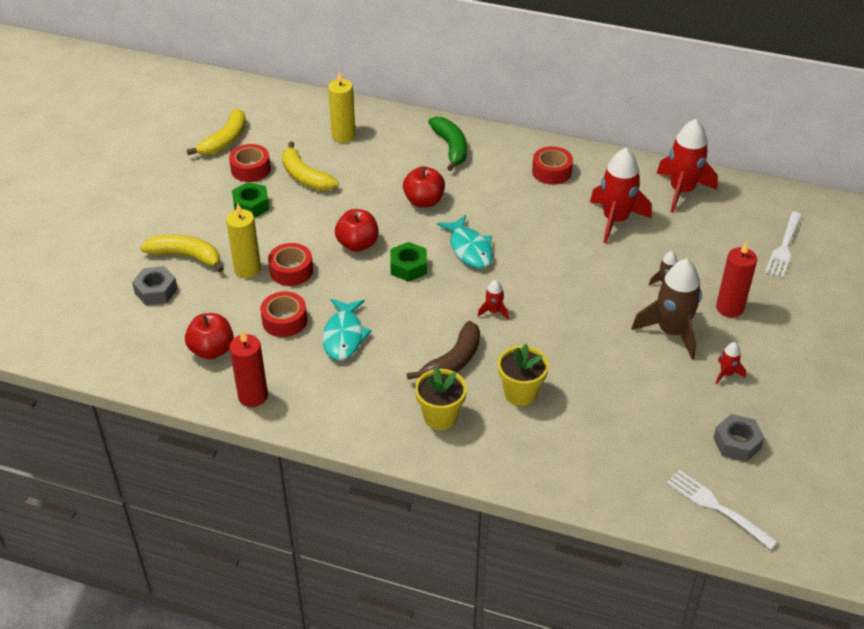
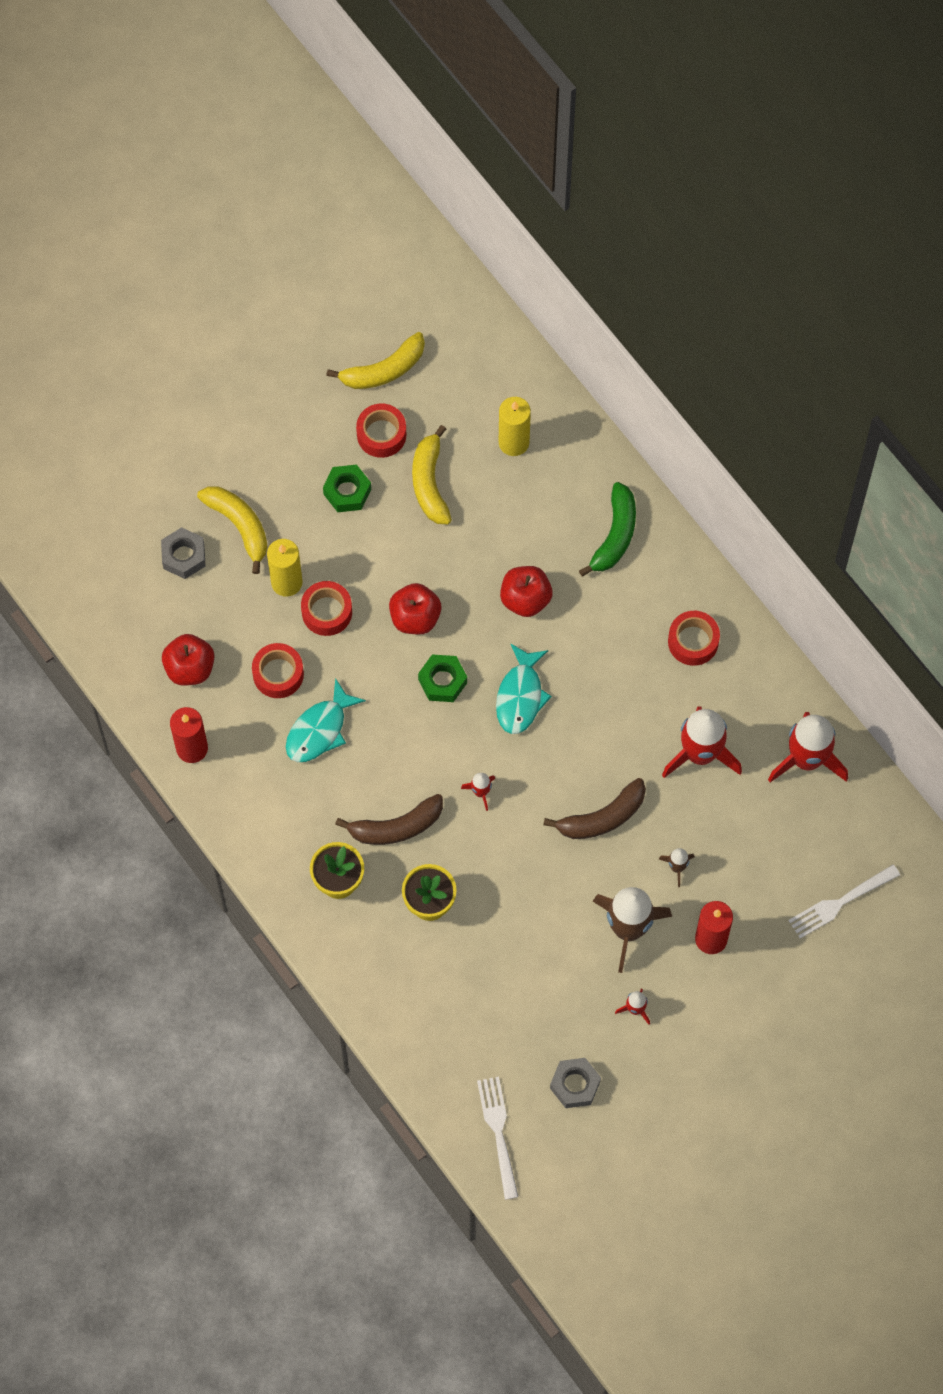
camera: 35 degrees right, 25 degrees up
none -> brown banana [543,778,646,839]

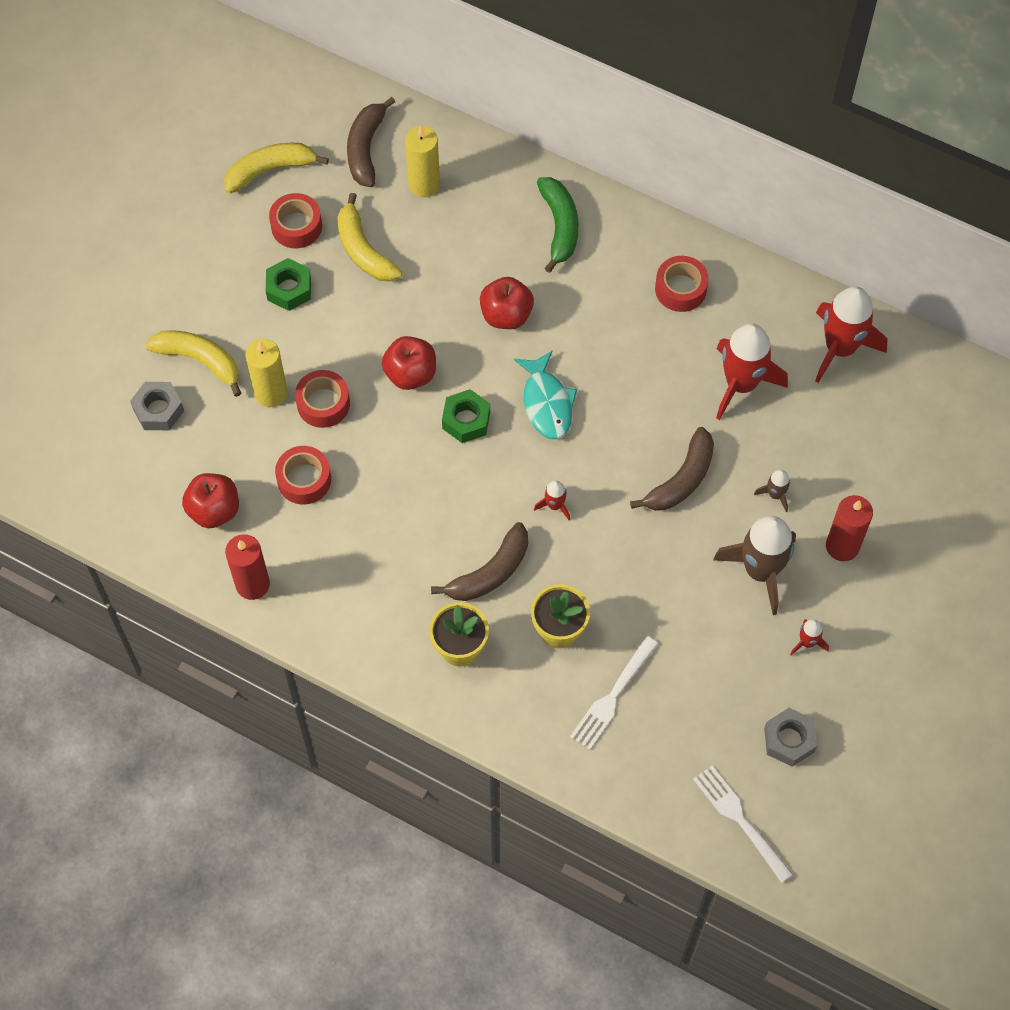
camera: 25 degrees left, 5 degrees down
turquoise fish [286,678,366,762] -> none
yellow banana [326,332,425,389] -> yellow banana turned 150 degrees counterclockwise [224,143,329,194]
white fork [788,865,900,939] -> white fork moved to [570,636,658,750]
none -> brown banana [347,97,395,187]

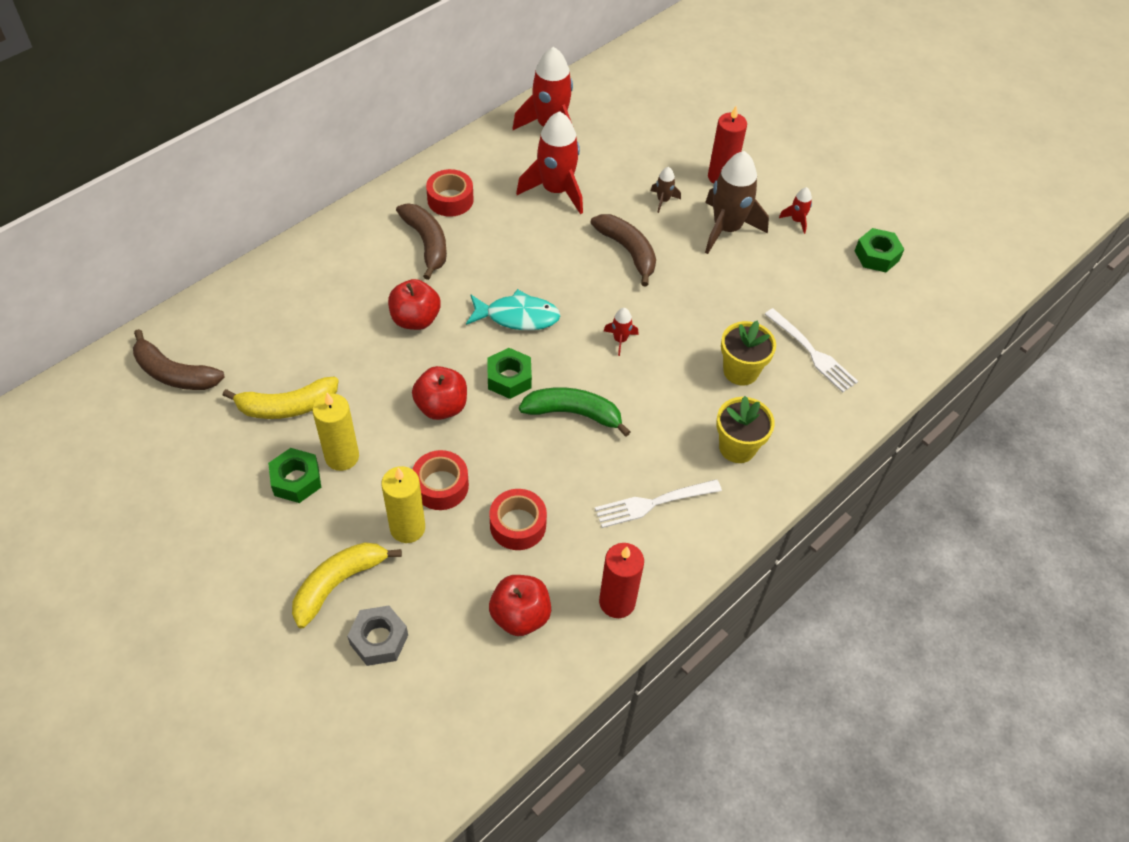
camera: 75 degrees left, 10 degrees down
yellow banana [224,143,329,194] -> none
red tape [269,193,322,248] -> none
yellow candle [405,126,440,197] -> yellow candle moved to [312,393,359,471]
brown banana [431,522,528,601] -> brown banana moved to [396,204,447,280]
green banana [537,177,578,273] -> green banana moved to [519,387,630,437]
white fork [693,766,793,883] -> white fork moved to [595,479,722,528]
grey nut [764,708,817,767] -> green nut [855,228,904,272]

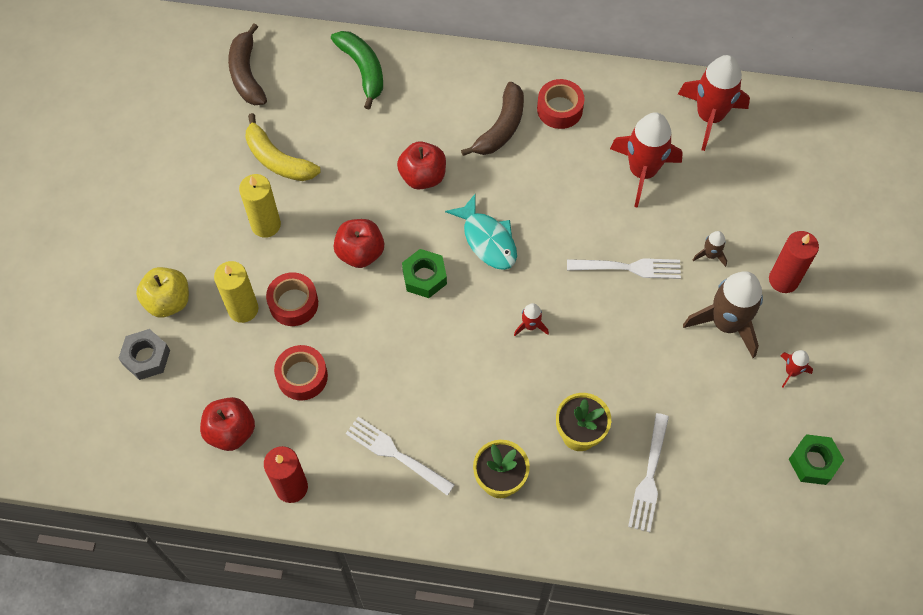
camera: 55 degrees right, 10 degrees up
green nut [268,448,321,503] -> none
yellow banana [292,542,402,628] -> yellow apple [136,267,189,317]
green banana [519,387,630,437] -> green banana moved to [331,31,383,109]
brown banana [590,214,656,287] -> white fork [567,258,681,279]

